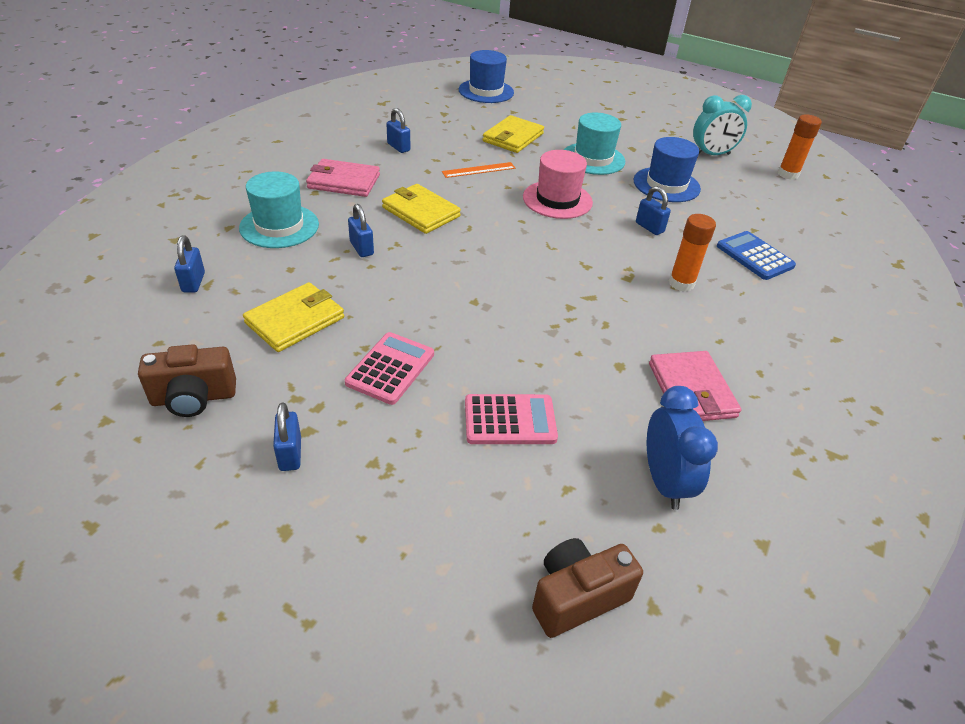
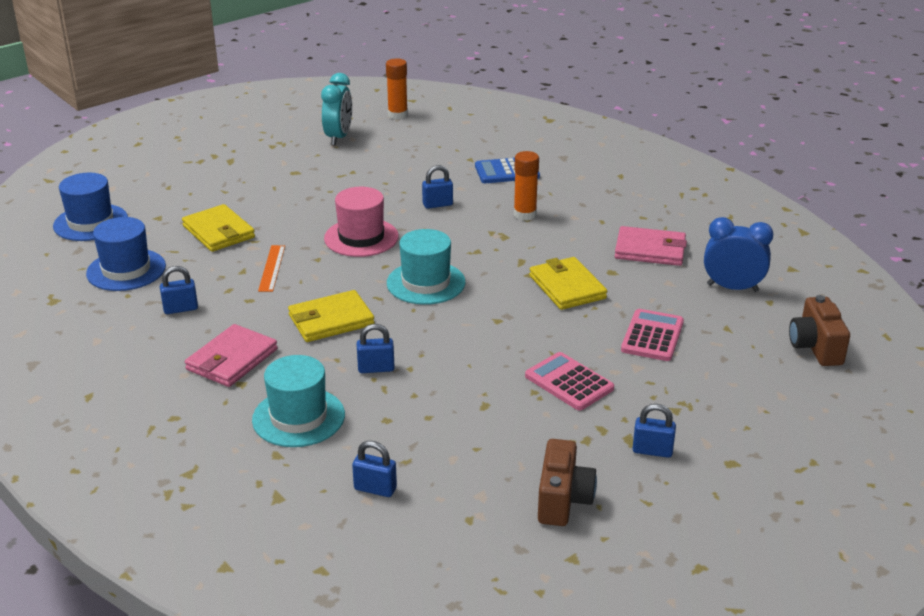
camera: 65 degrees left, 10 degrees down
yellow wallet [243,282,344,352] -> yellow wallet moved to [529,257,607,310]
turquoise hat [564,113,625,175] -> turquoise hat moved to [387,229,466,305]
blue hat [633,137,701,202] -> blue hat moved to [86,217,166,291]

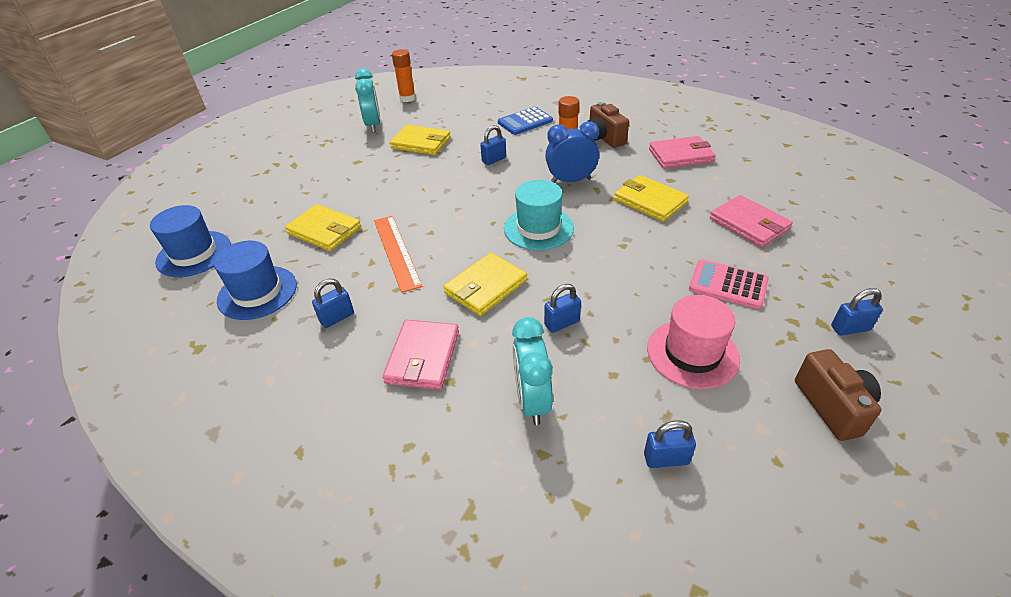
camera: 20 degrees left, 10 degrees up
turquoise hat [252,355,345,447] -> turquoise clock [512,317,553,425]
orange ruler [258,245,285,292] -> orange ruler [374,216,423,293], size x1.52
pink hat [324,187,399,257] -> pink hat moved to [647,295,740,389]
pink calculator [621,309,684,361] -> pink wallet [710,195,793,247]
blue clock [704,217,773,292] -> blue clock moved to [545,121,599,183]
brown camera [789,295,850,366] -> brown camera moved to [588,102,629,148]
none -> yellow wallet [390,125,451,155]

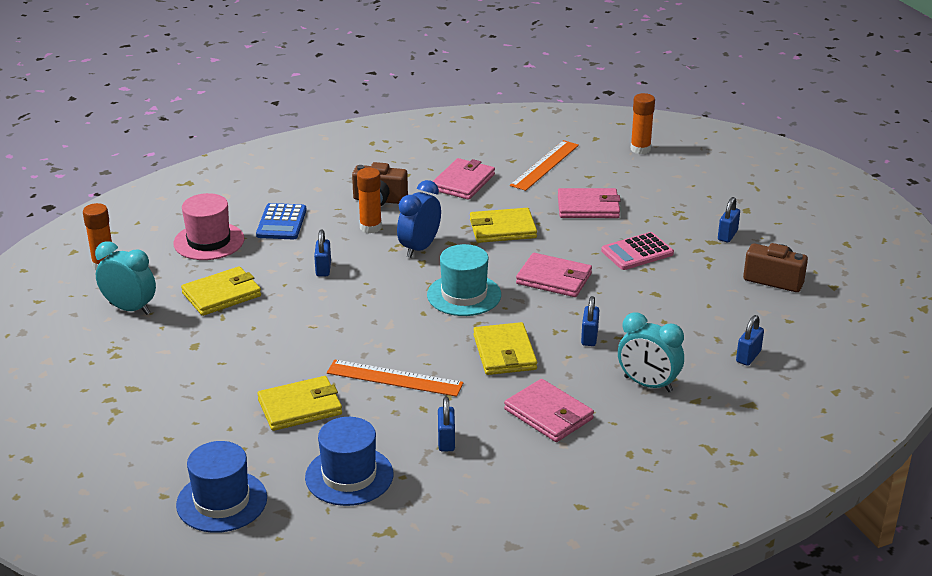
camera: 55 degrees left, 10 degrees down
pink hat [647,295,740,389] -> pink hat moved to [173,193,244,260]
none -> orange ruler [510,140,579,191]
none -> pink wallet [516,253,592,297]
none -> orange glue stick [631,93,655,154]

